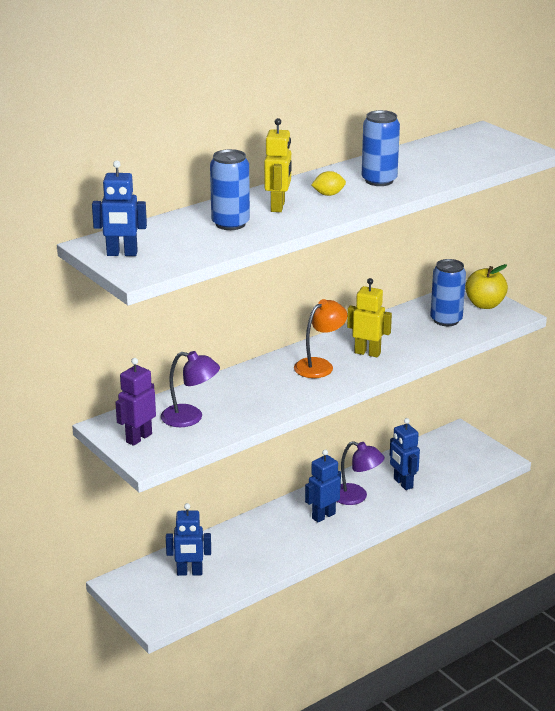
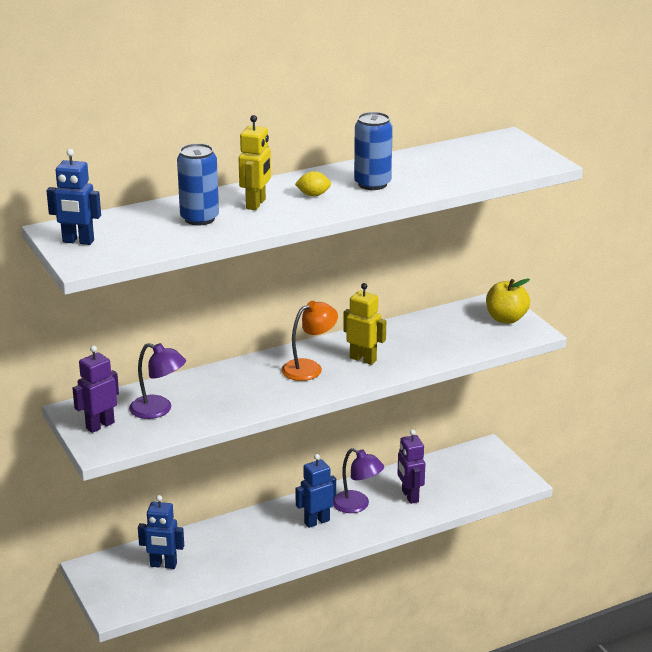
camera: 10 degrees right, 0 degrees up
blue robot [390,418,420,490] -> purple robot [397,429,425,504]
blue can [430,259,466,326] -> none

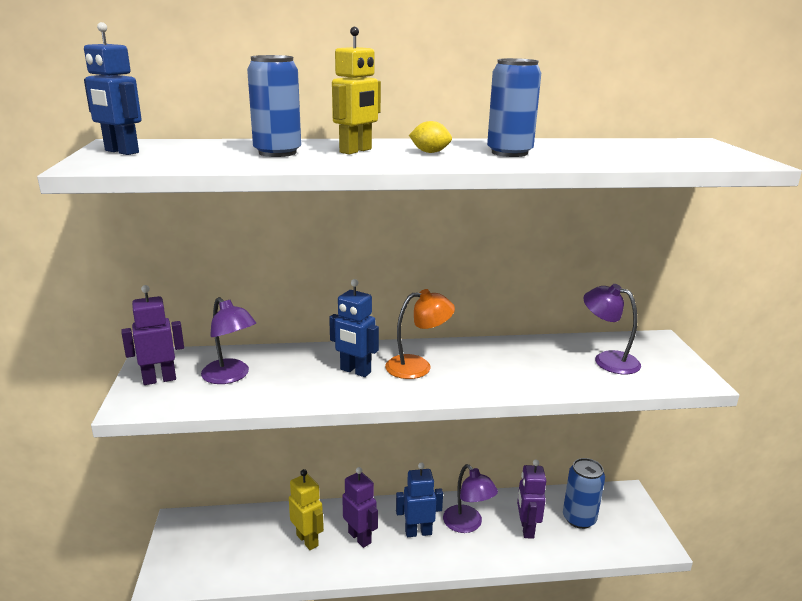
camera: 20 degrees right, 5 degrees down
blue robot [138,495,184,569] -> blue robot moved to [329,279,379,377]
yellow robot [343,283,386,365] -> yellow robot moved to [289,469,324,550]
yellow apple [486,278,530,324] -> none
none -> purple robot [342,467,378,548]
none -> blue can [563,458,605,529]
none -> purple lamp [583,284,641,374]

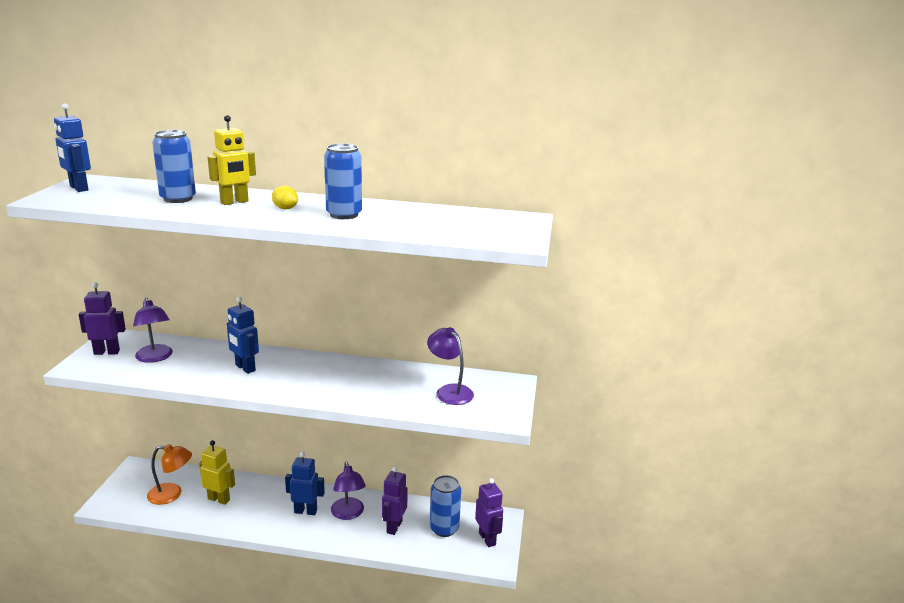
camera: 15 degrees right, 0 degrees up
yellow robot [289,469,324,550] -> yellow robot turned 45 degrees counterclockwise [199,440,235,505]
purple robot [342,467,378,548] -> purple robot moved to [475,478,503,547]
orange lamp [385,289,455,379] -> orange lamp moved to [147,444,192,505]

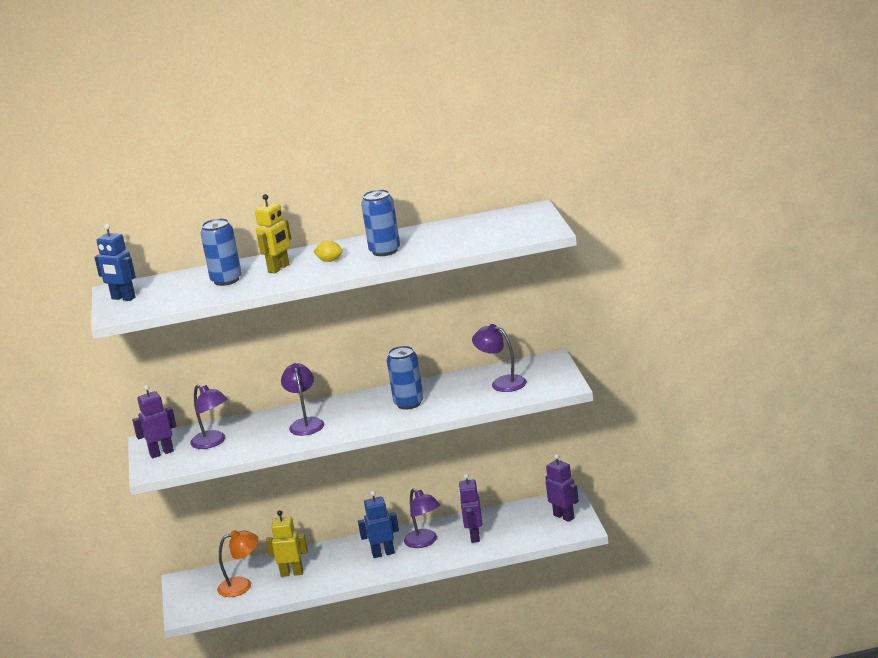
camera: 15 degrees left, 0 degrees up
blue robot [227,297,259,374] -> purple lamp [281,363,324,436]
blue can [430,475,461,537] -> blue can moved to [387,346,424,410]

